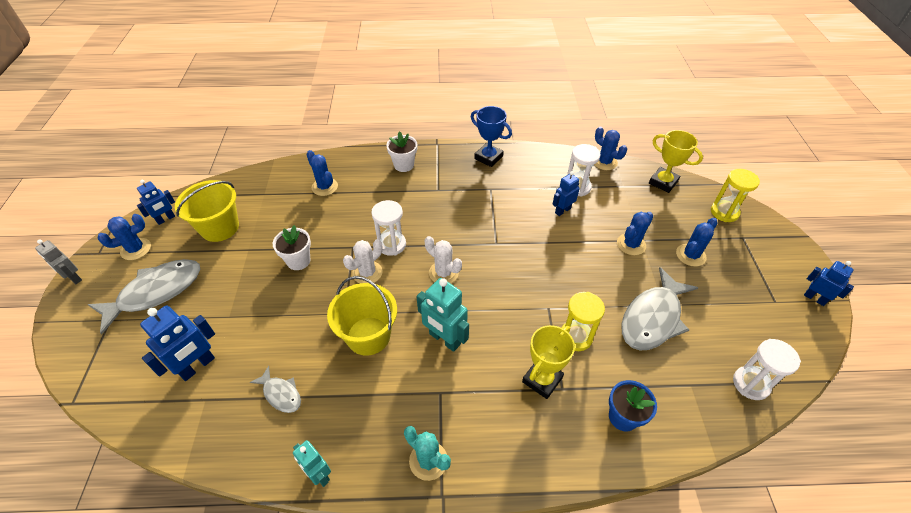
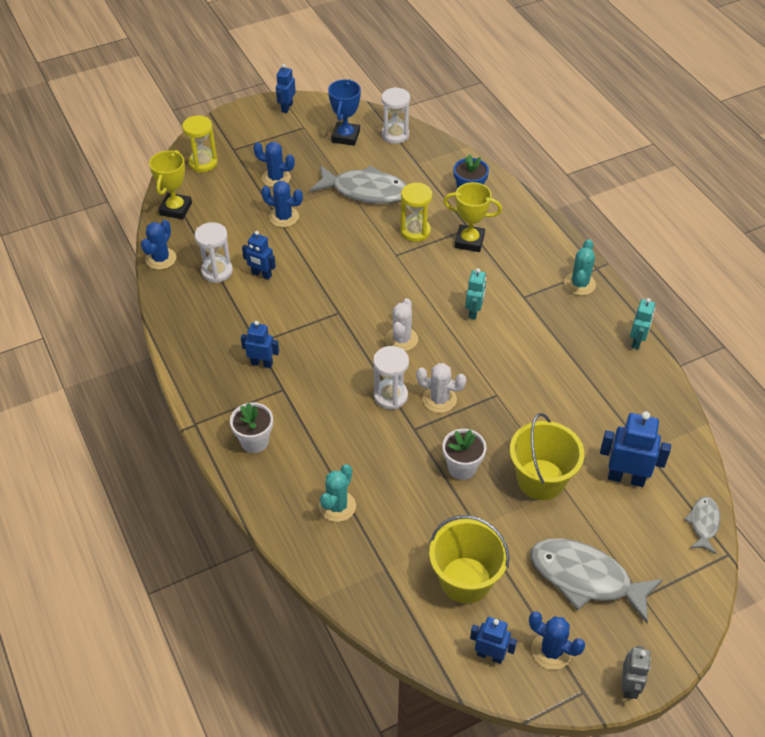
camera: 115 degrees left, 0 degrees up
grey fish [250,366,301,413] -> grey fish moved to [684,497,720,554]
blue cactus [306,150,338,196] -> turquoise cactus [319,464,356,522]
yellow bucket [327,276,397,356] -> yellow bucket moved to [510,413,584,500]
turquoise robot [416,278,469,352] -> turquoise robot [465,268,486,320], size x0.63
blue trophy [471,106,512,167] -> blue trophy moved to [328,79,361,146]
none -> blue robot [241,321,279,368]

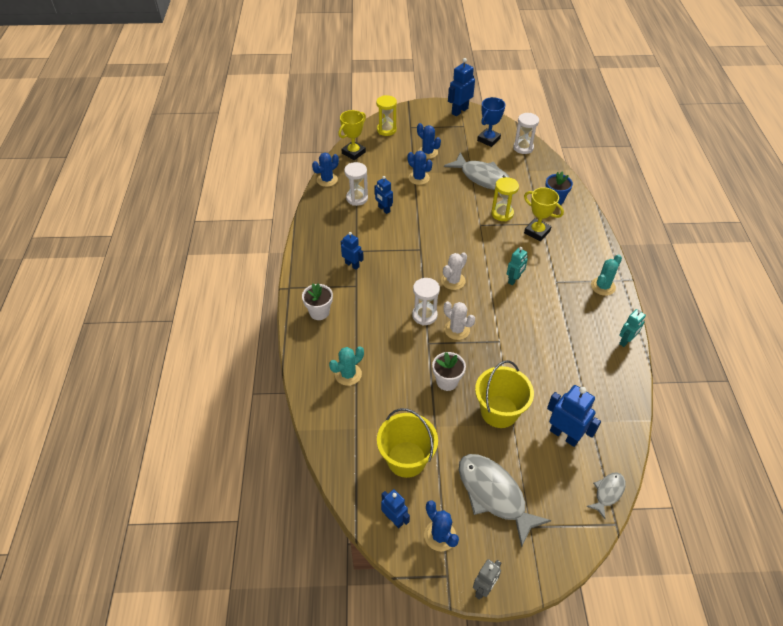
camera: 25 degrees right, 0 degrees up
blue robot [276,64,296,113] -> blue robot [448,58,475,116], size x1.57

